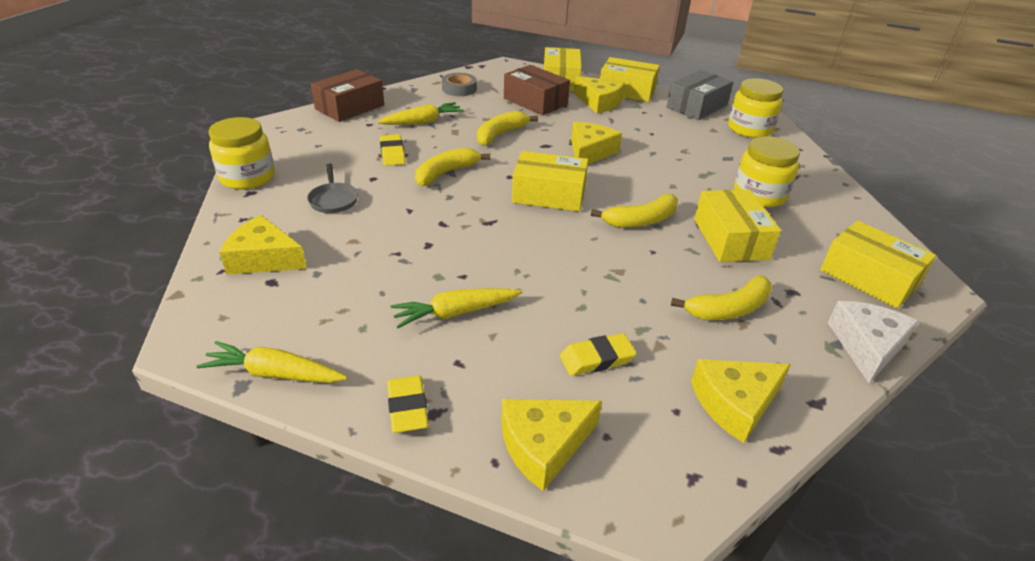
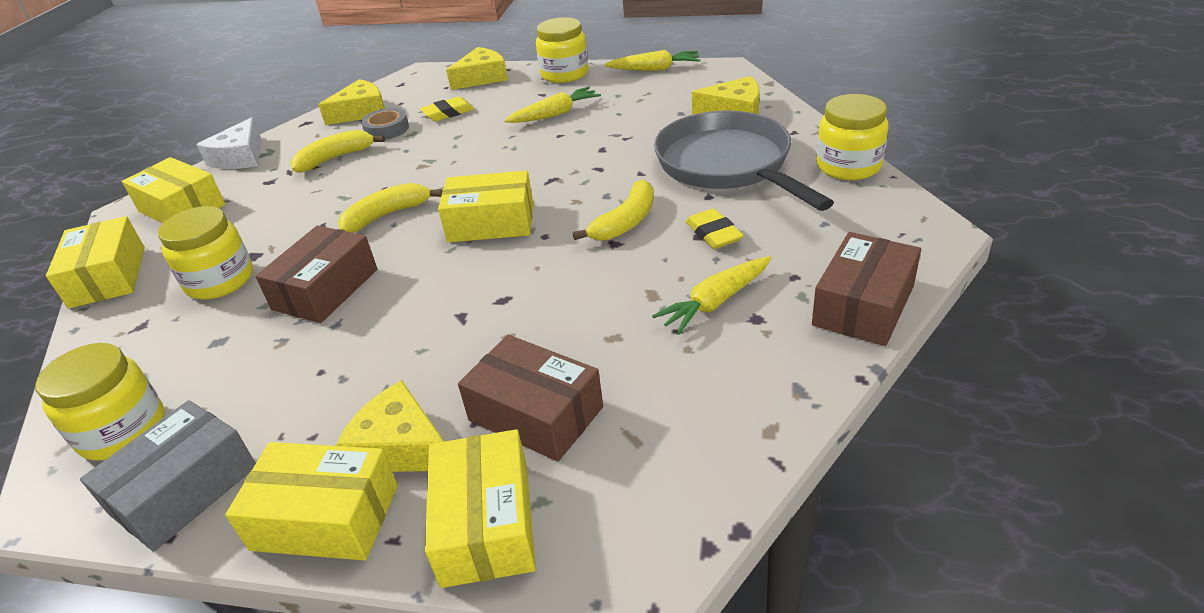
camera: 175 degrees right, 0 degrees up
grey pan [307,164,358,213] -> grey pan [654,110,834,211], size x2.48
yellow eraser [387,375,429,433] -> yellow jar [536,17,588,83]
grey tape [442,73,477,96] -> grey tape moved to [361,108,409,140]
yellow banana [477,111,538,146] -> none
yellow cheese [571,122,622,164] -> none
yellow box [694,189,781,262] -> yellow box moved to [46,216,145,309]
none -> brown box [255,225,377,323]

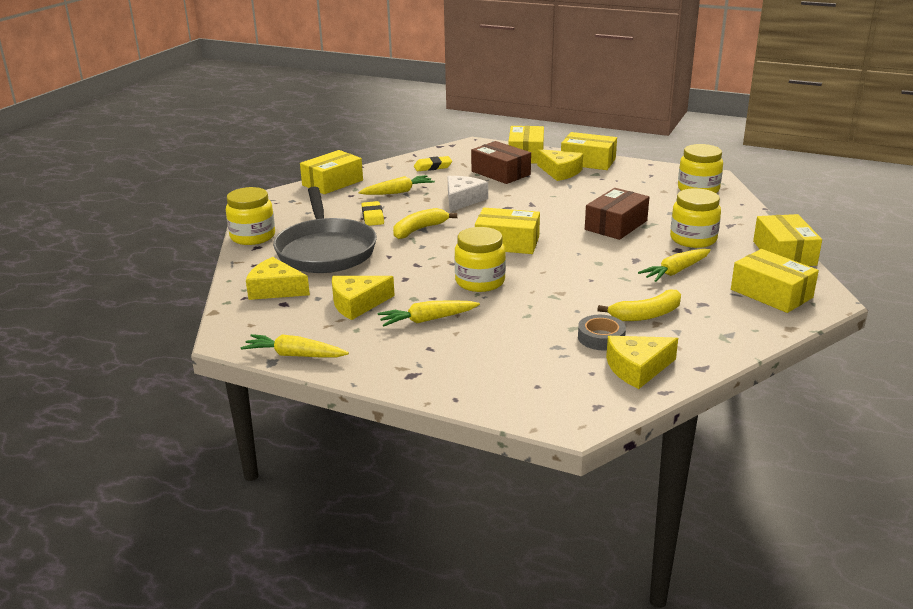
camera: 170 degrees left, 10 degrees down
grey box [80,400,256,552] -> none
white cheese [196,117,261,169] -> white cheese moved to [448,176,488,212]
yellow banana [338,183,443,233] -> none
yellow eraser [420,96,474,121] -> yellow eraser moved to [414,156,452,171]
yellow cheese [446,47,508,90] -> yellow cheese moved to [332,276,395,320]
yellow jar [536,17,588,83] -> yellow jar moved to [454,227,506,292]
brown box [812,232,921,346] -> yellow box [300,150,363,194]
none -> yellow carrot [638,249,711,282]

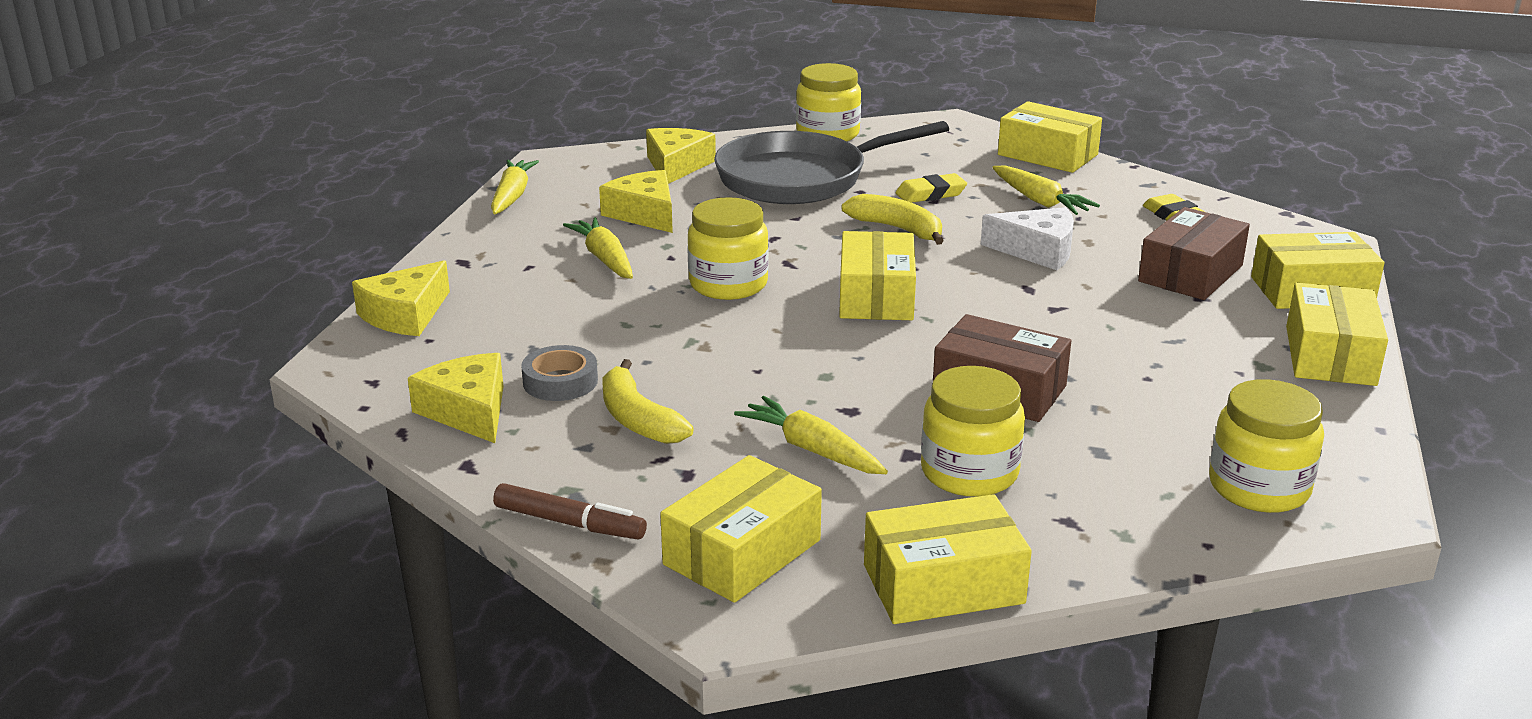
camera: 80 degrees right, 0 degrees up
yellow cheese [537,149,583,181] -> yellow cheese moved to [352,261,450,336]
none -> brown marker [493,483,647,539]

